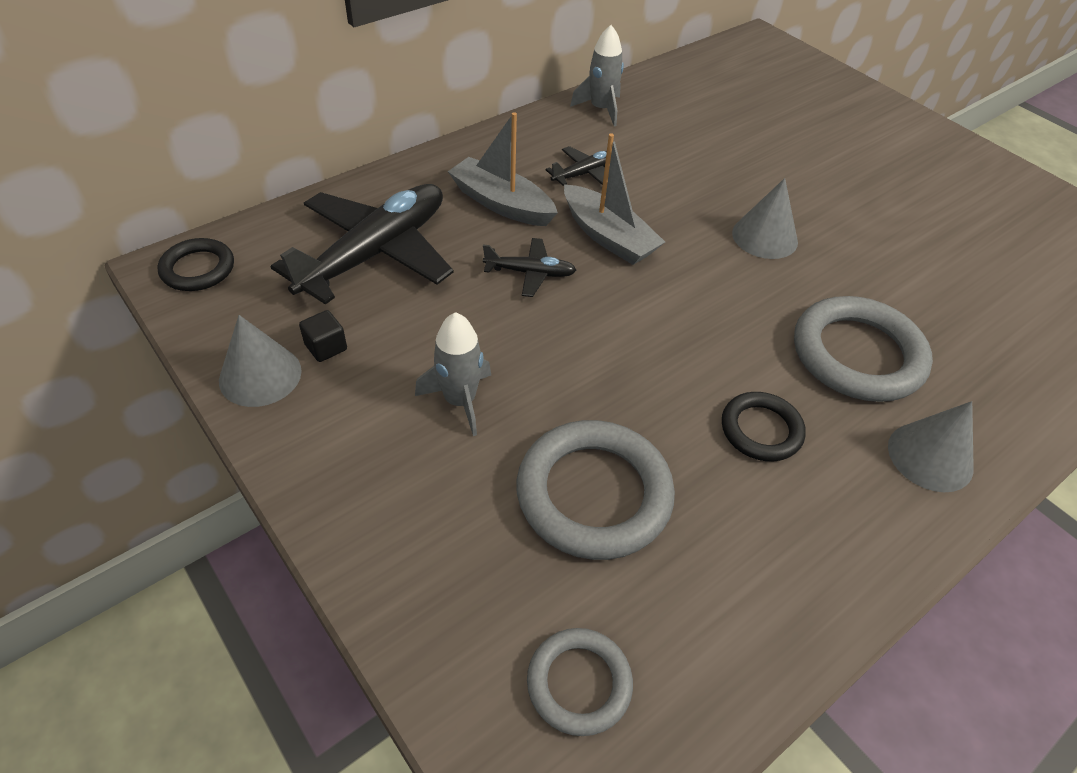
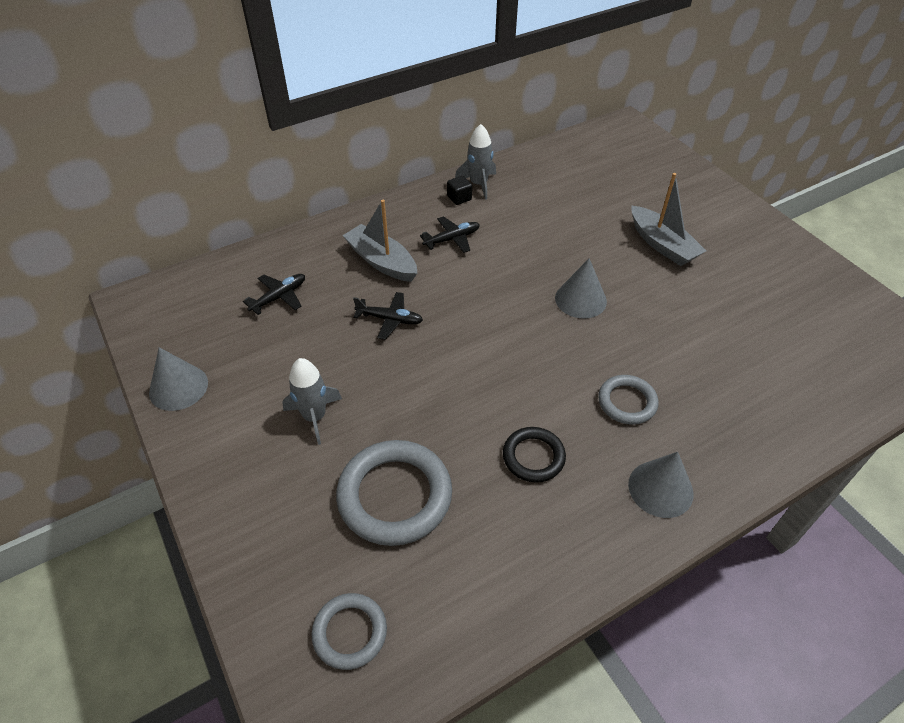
camera: 10 degrees right, 0 degrees up
black ring [157,238,234,291] -> none
black plane [270,184,454,305] -> black plane [243,274,305,315], size x0.46
black cube [299,310,347,362] -> black cube moved to [447,176,472,205]
grey boat [564,134,665,265] -> grey boat moved to [631,173,706,266]
grey ring [794,296,933,402] -> grey ring [598,375,658,424], size x0.57

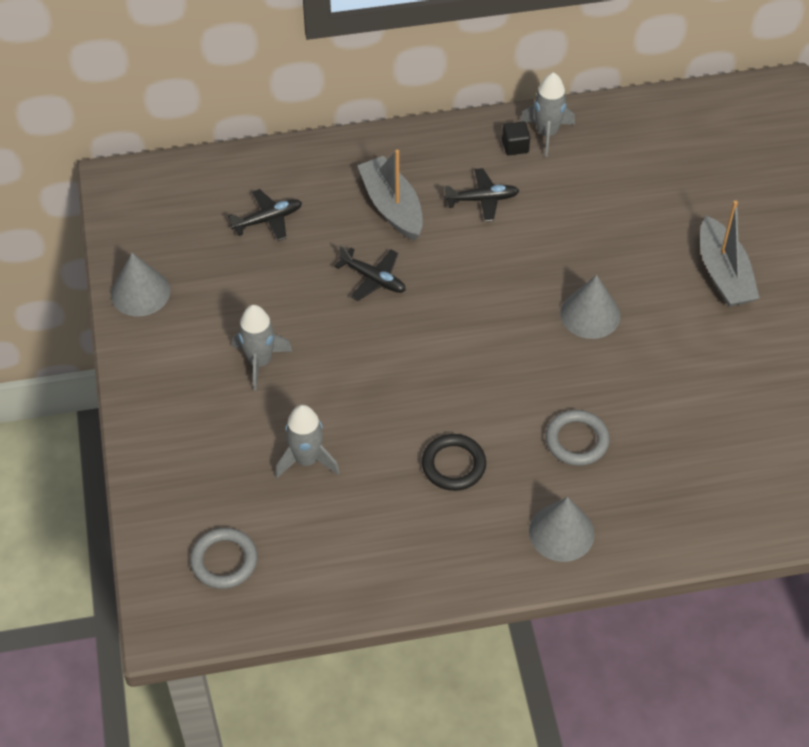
camera: 20 degrees right, 5 degrees up
grey ring [336,440,452,546] -> grey rocket [275,405,340,478]

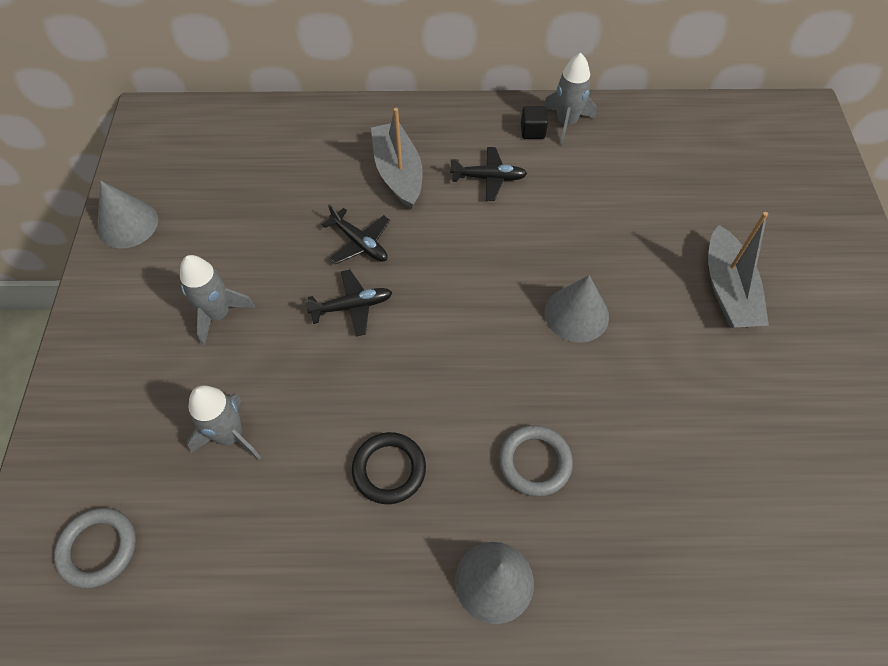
camera: 10 degrees right, 5 degrees up
black plane [228,189,302,241] -> black plane moved to [304,269,393,336]

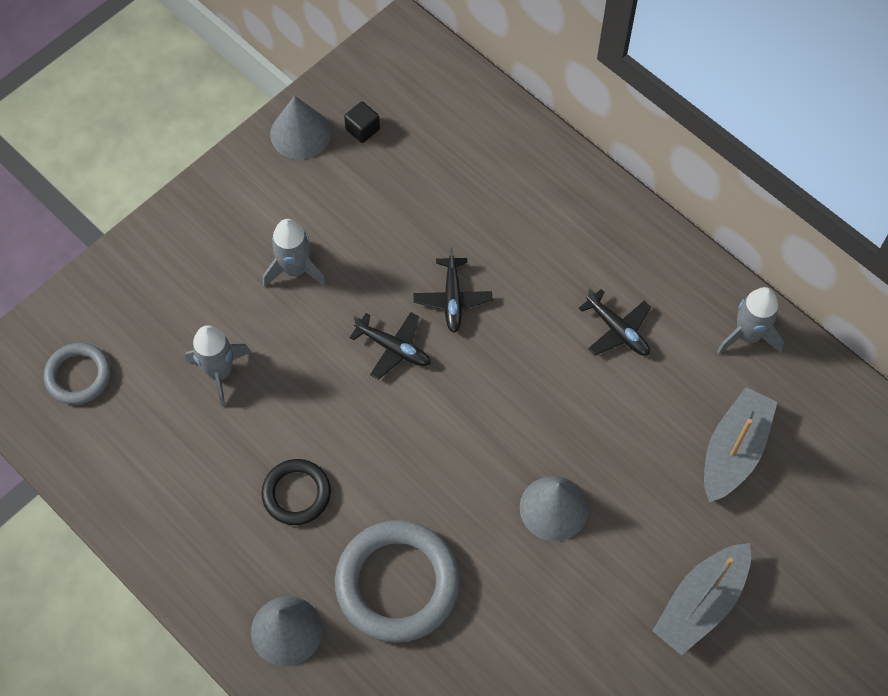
camera: 45 degrees right, 5 degrees up
grey boat [371,108,423,209] -> grey boat moved to [704,387,778,502]
grey ring [499,425,573,497] -> grey ring [335,520,460,643], size x1.75
black cube [521,106,548,139] -> black cube moved to [344,102,380,143]

